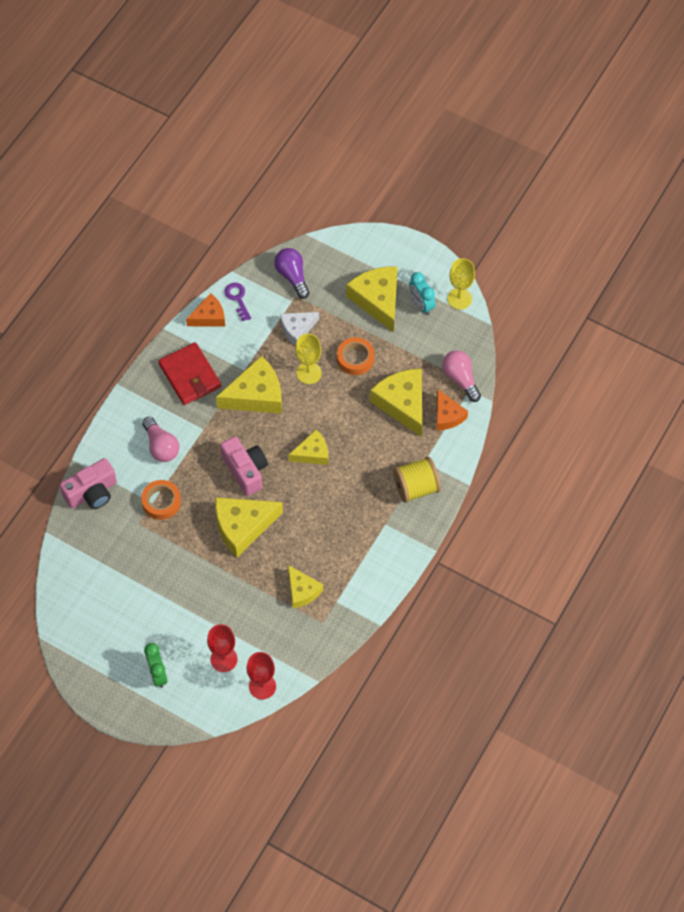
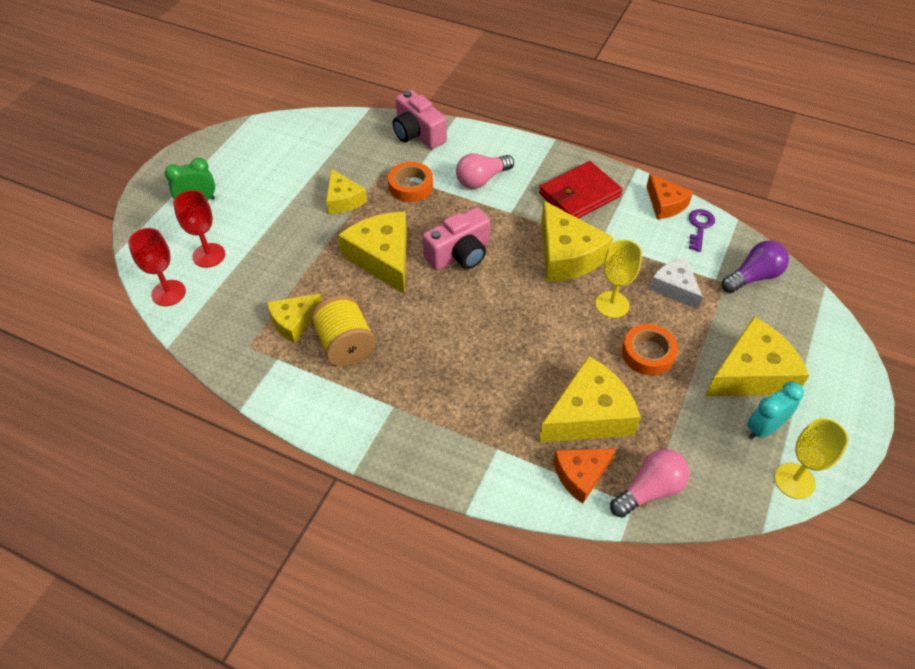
camera: 85 degrees right, 10 degrees down
purple key [225,283,251,321] -> purple key turned 45 degrees counterclockwise [689,209,715,252]
yellow cheese [289,429,328,465] -> yellow cheese moved to [326,169,367,214]
yellow spool [393,457,441,503] -> yellow spool moved to [310,295,376,366]

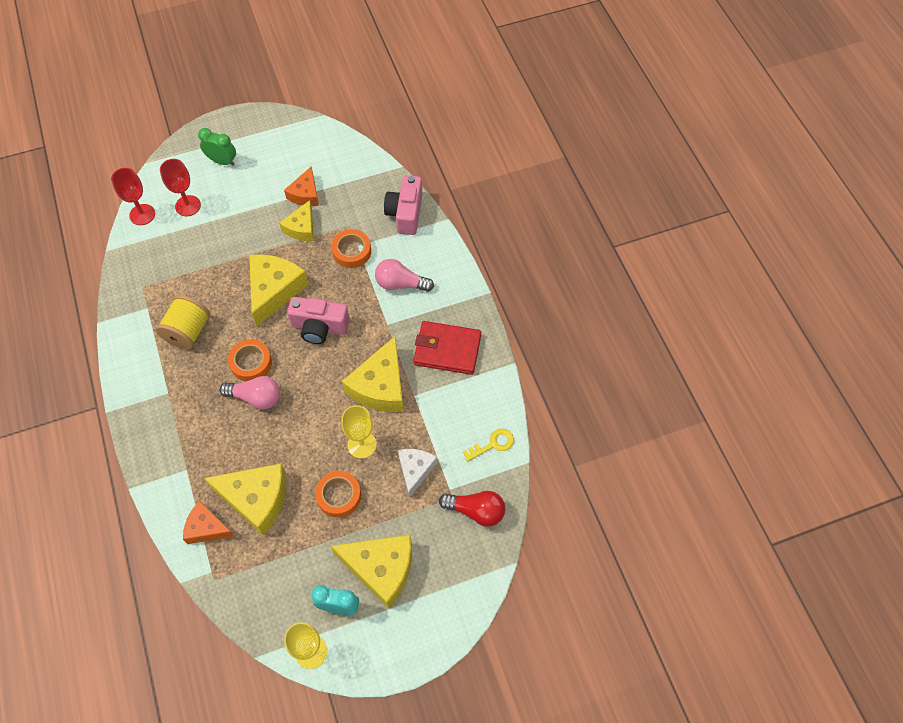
camera: 45 degrees right, 10 degrees up
yellow cheese [267,294,322,343] -> none
pink light bulb [610,449,689,518] -> pink light bulb moved to [220,376,280,409]
orange cheese [646,174,693,219] -> orange cheese moved to [284,166,319,206]
purple key [689,209,715,252] -> yellow key [463,428,514,462]
purple light bulb [722,241,789,293] -> red light bulb [439,491,505,527]
none -> orange tape [228,339,272,381]

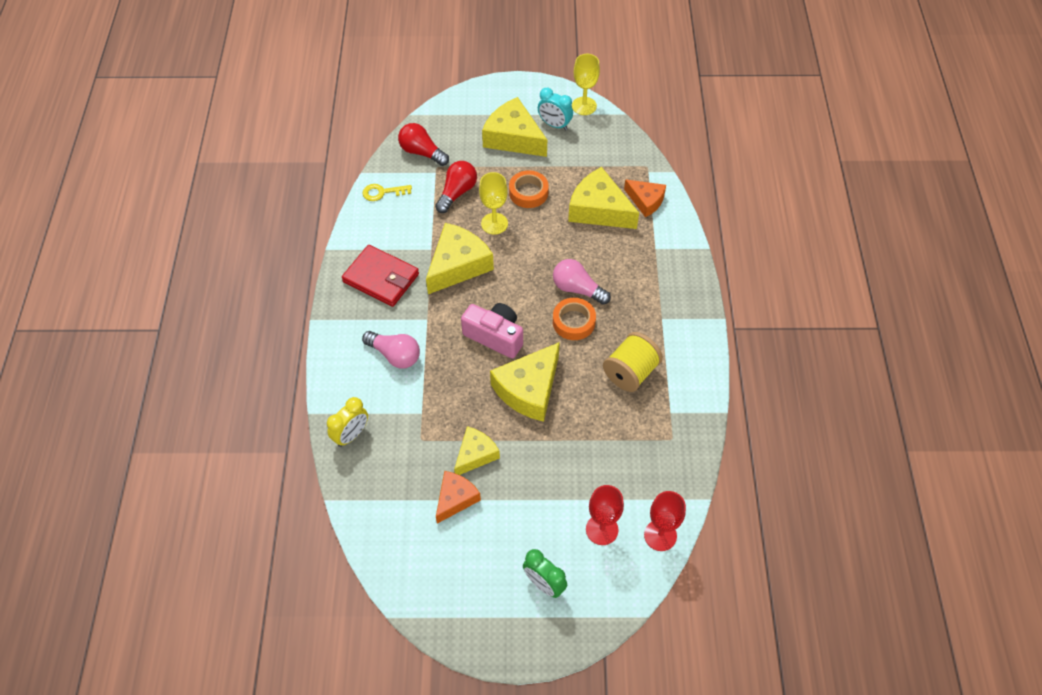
camera: 160 degrees left, 5 degrees down
orange tape [331,229,371,268] -> none
pink camera [384,175,422,235] -> yellow clock [327,397,368,447]
white cheese [398,449,437,498] -> red light bulb [435,161,477,213]

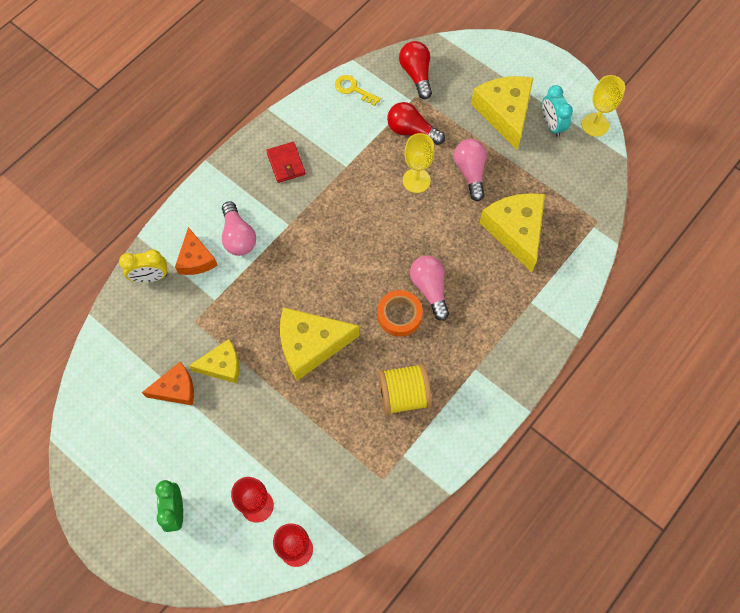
camera: 40 degrees right, 10 degrees up
red wallet [342,245,419,307] -> red wallet [266,142,305,183], size x0.62
yellow cheese [426,223,494,294] -> none
red light bulb [435,161,477,213] -> red light bulb turned 135 degrees counterclockwise [387,102,445,145]
pink camera [461,303,523,359] -> none
orange tape [509,170,549,208] -> pink light bulb [454,139,487,201]
orange cheese [624,179,666,217] -> orange cheese moved to [175,227,218,275]

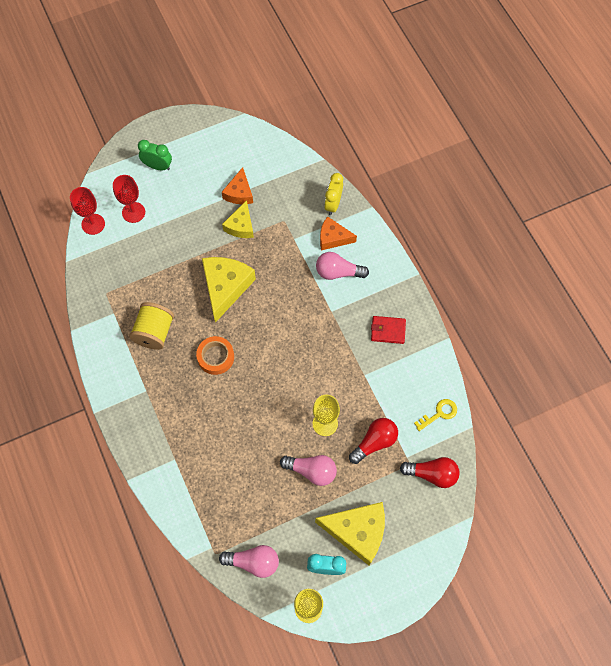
camera: 115 degrees right, 0 degrees up
pink light bulb [410,256,449,321] -> pink light bulb moved to [219,545,279,578]
yellow cheese [479,193,545,272] -> none

